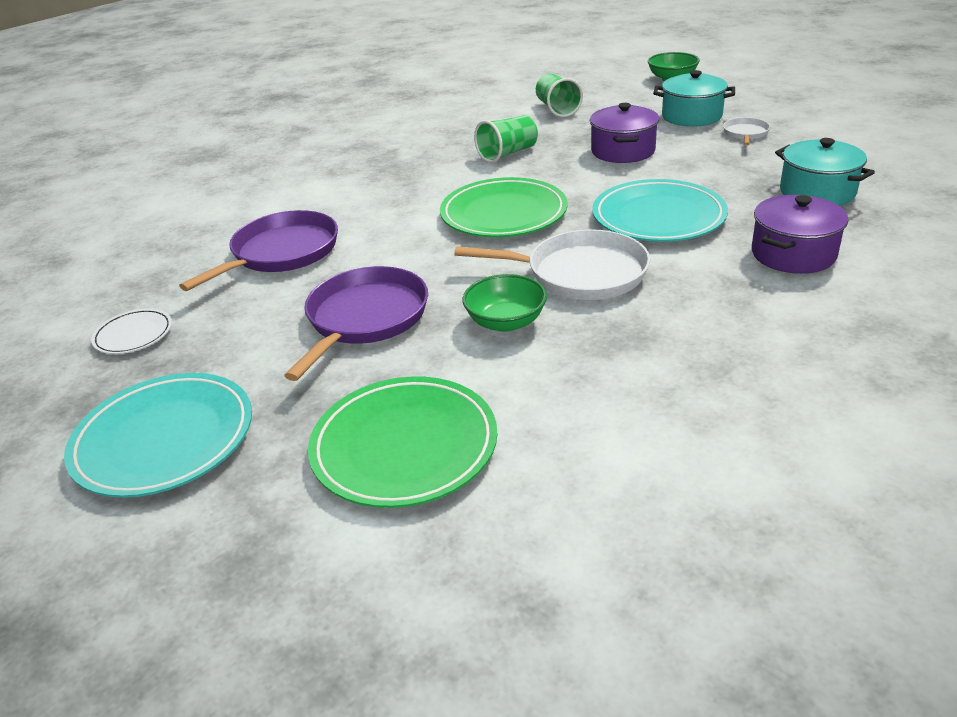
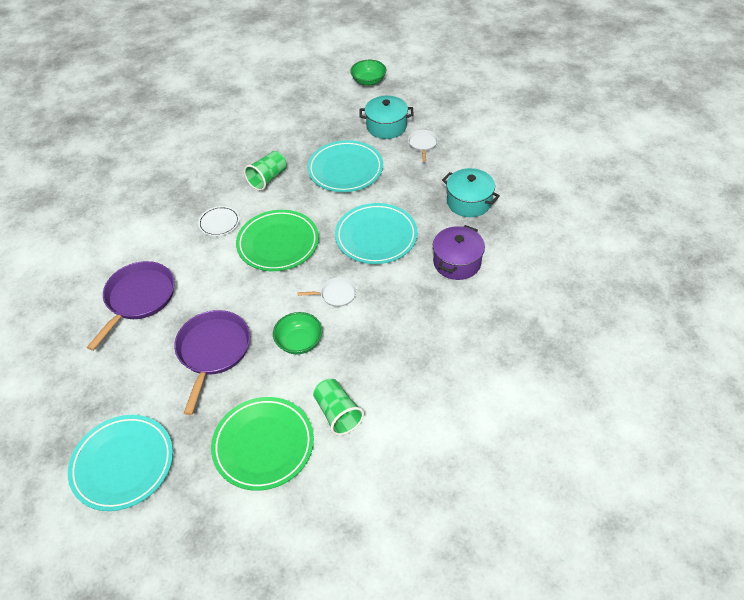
camera: 15 degrees left, 15 degrees up
white plate [91,308,172,354] -> white plate moved to [198,206,240,236]
white pan [454,229,650,300] -> white pan [297,277,356,307], size x0.50
green cup [536,74,583,117] -> green cup moved to [313,379,364,435]
purple pot [590,103,659,163] -> turquoise plate [307,140,383,192]

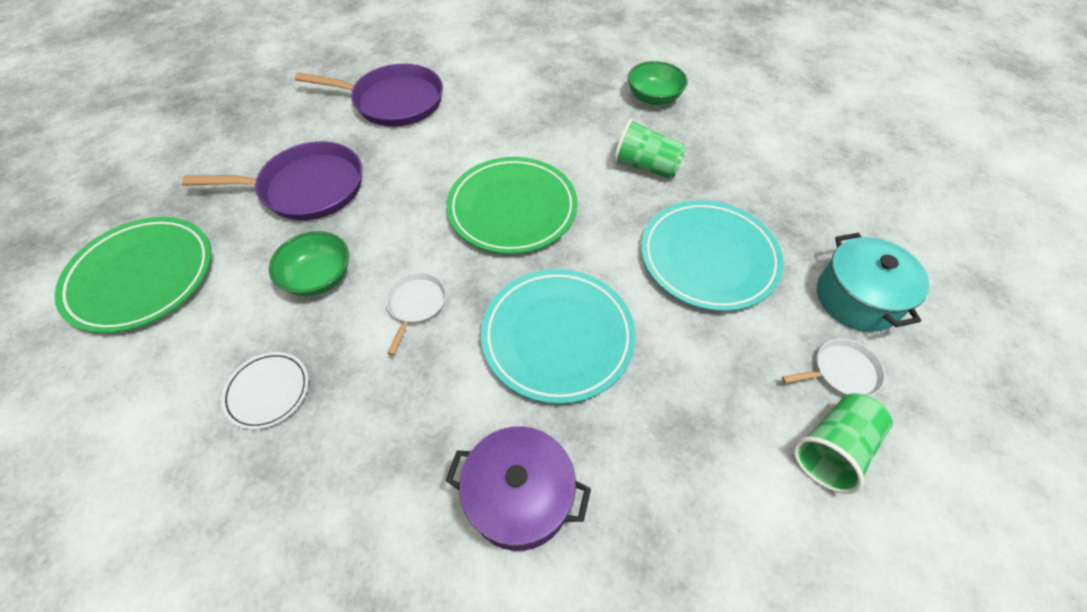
camera: 75 degrees right, 5 degrees up
turquoise plate [68,415,173,511] -> none
white plate [198,206,240,236] -> white plate moved to [221,352,309,430]
white pan [297,277,356,307] -> white pan turned 150 degrees counterclockwise [385,272,446,355]
green cup [313,379,364,435] -> green cup moved to [793,393,893,494]
green bowl [350,60,386,86] -> green bowl moved to [628,61,688,105]
turquoise pot [442,168,500,217] -> none

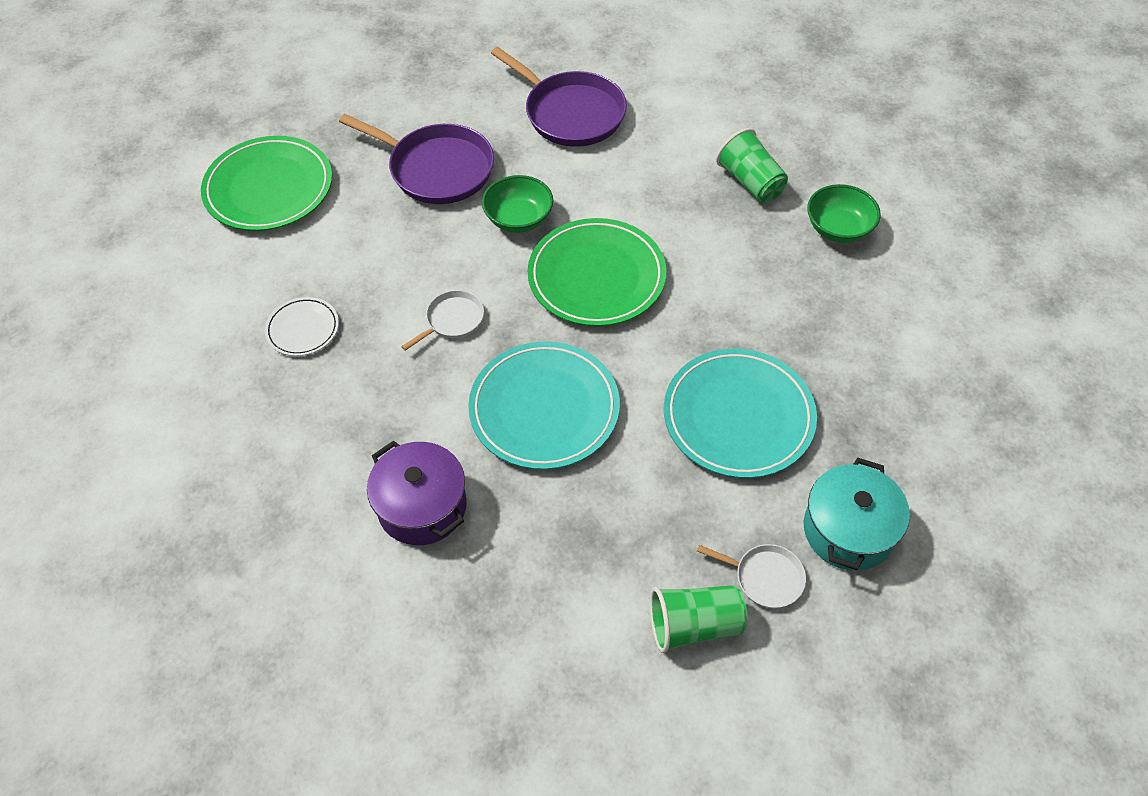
camera: 35 degrees right, 0 degrees up
green bowl [269,231,349,296] -> green bowl moved to [482,175,553,233]
green cup [613,119,686,179] -> green cup moved to [716,128,788,203]

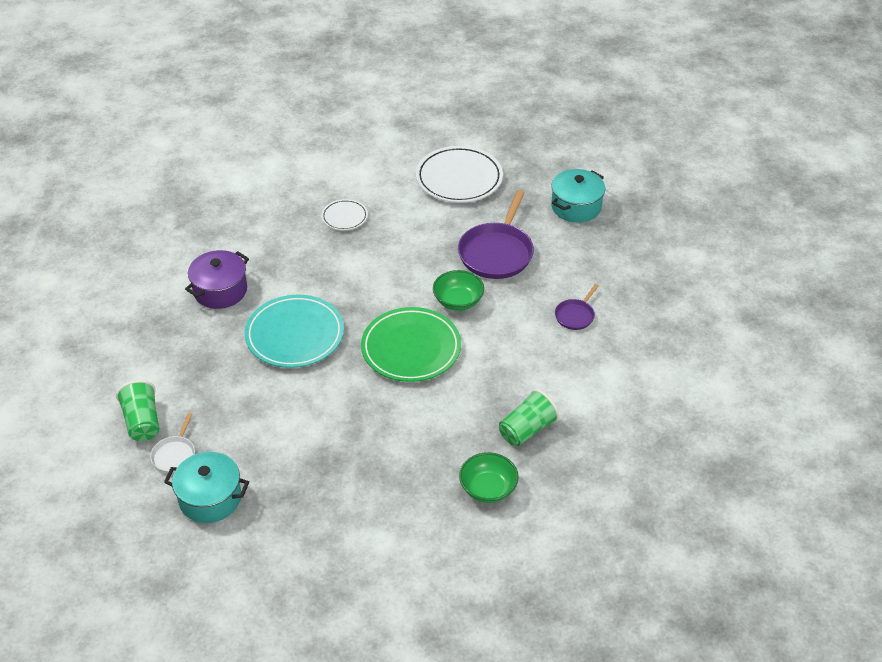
camera: 80 degrees right, 10 degrees down
green plate [201,136,332,231] -> white plate [416,146,503,203]
white pan [401,290,484,351] -> none
purple pan [491,47,627,147] -> purple pan [555,284,598,330], size x0.50
turquoise plate [664,349,817,478] -> none
none -> turquoise pot [551,169,605,223]

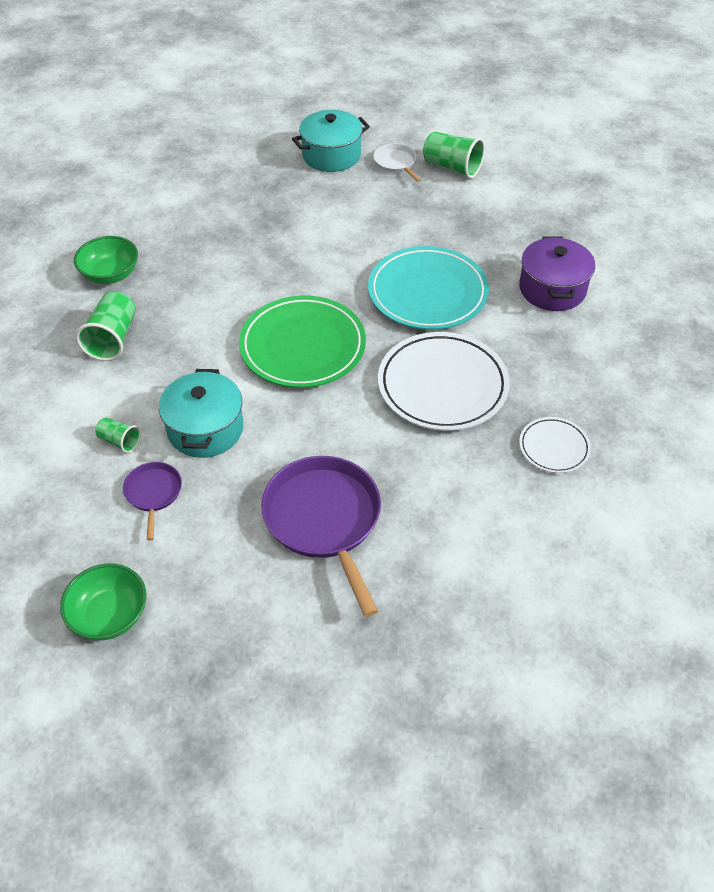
camera: 140 degrees right, 5 degrees up
white plate [416,146,503,203] -> white plate moved to [378,332,510,431]
green bowl [433,270,484,311] -> green bowl moved to [60,563,147,640]
turquoise pot [551,169,605,223] -> turquoise pot moved to [159,369,243,458]
none -> green cup [95,417,141,453]

